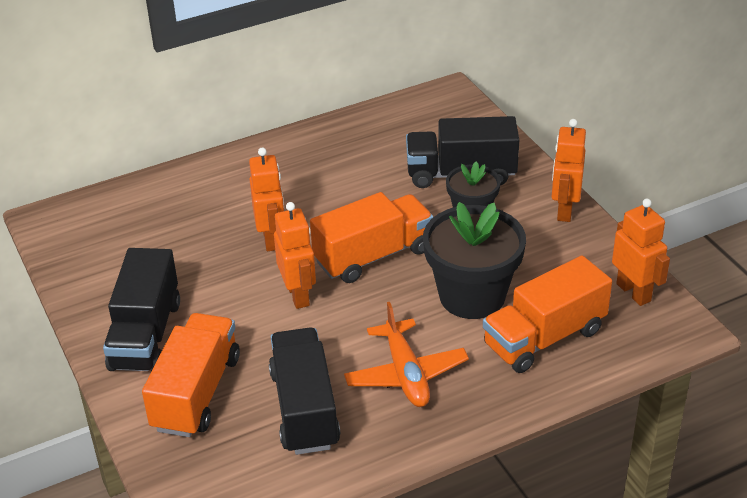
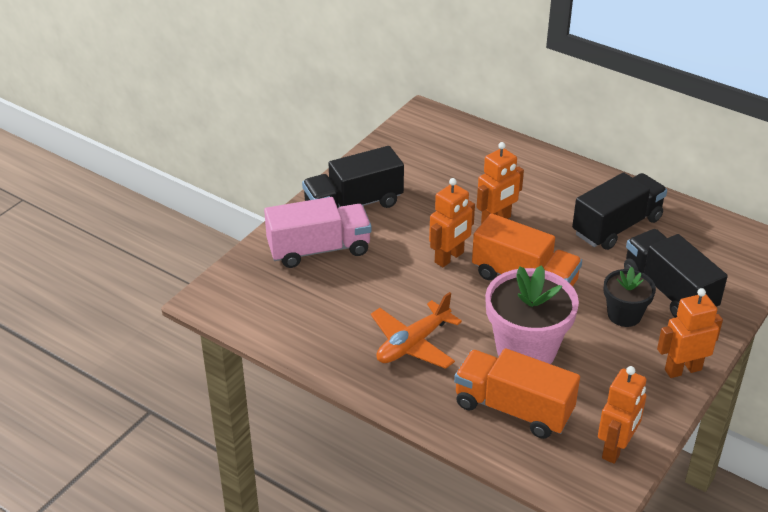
camera: 60 degrees right, 0 degrees up
orange truck [142,313,240,437] -> pink truck [264,197,371,268]
black truck [269,328,340,455] -> black truck moved to [572,172,667,250]
black flower pot [423,202,526,319] -> pink flower pot [485,265,579,364]

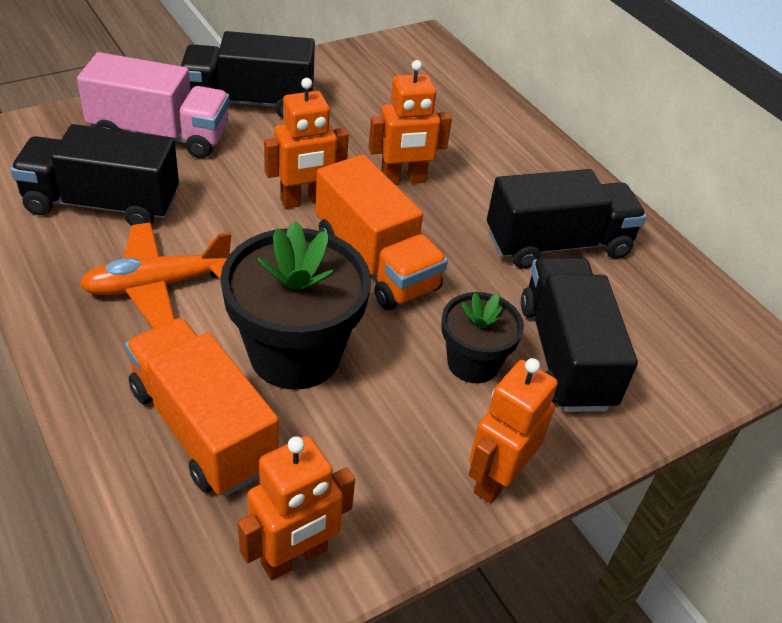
camera: 20 degrees right, 5 degrees up
pink flower pot [485,265,579,364] -> black flower pot [220,220,371,390]
orange robot [657,288,723,378] -> orange robot turned 60 degrees counterclockwise [469,358,558,504]
none -> black truck [10,124,179,226]

